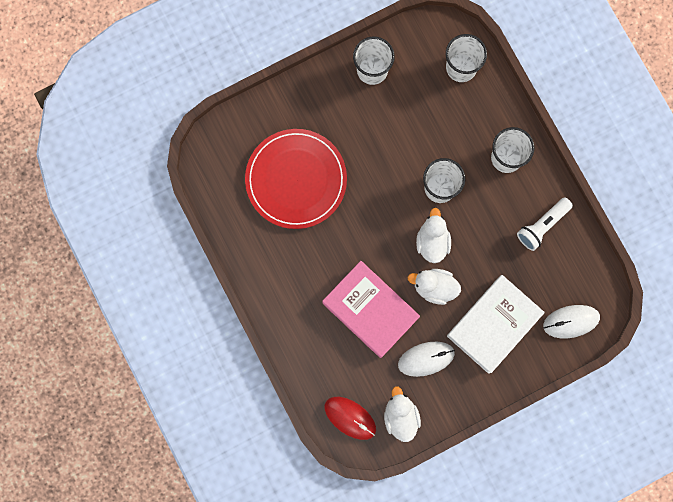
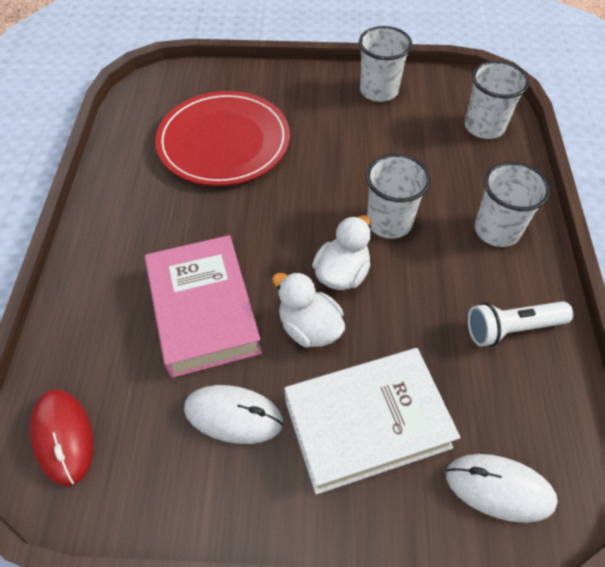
camera: 30 degrees right, 25 degrees down
white duck [384,386,421,442] -> none

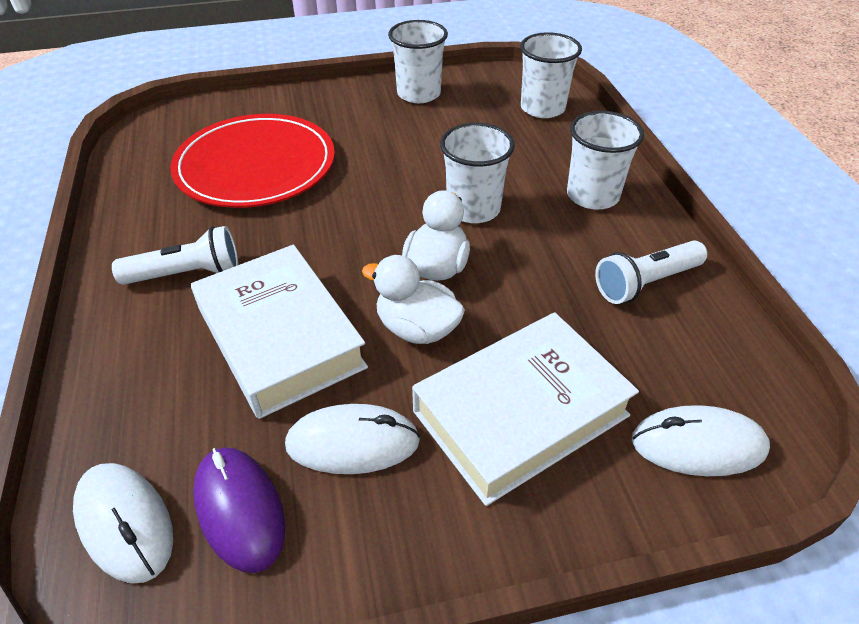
camera: 15 degrees left, 10 degrees down
red mouse [30,389,93,487] -> white mouse [73,463,173,583]
pink book [145,235,262,378] -> white book [191,245,368,419]
none -> white flashlight [112,226,239,285]
none -> purple mouse [193,447,285,573]

